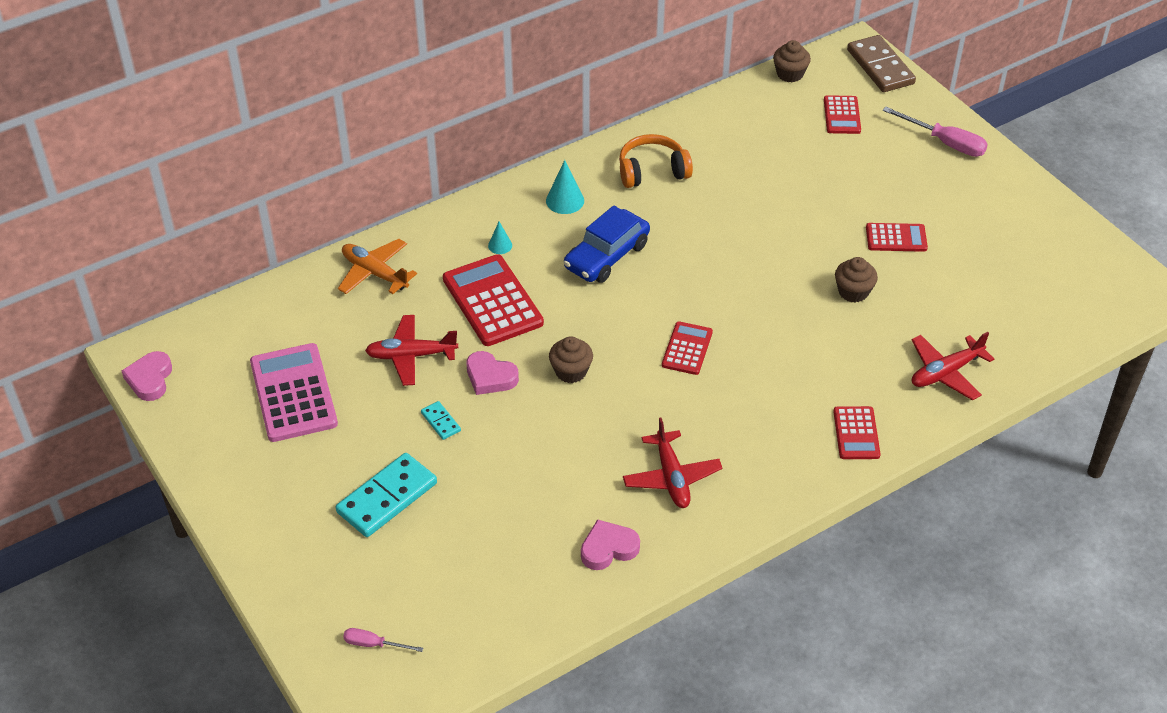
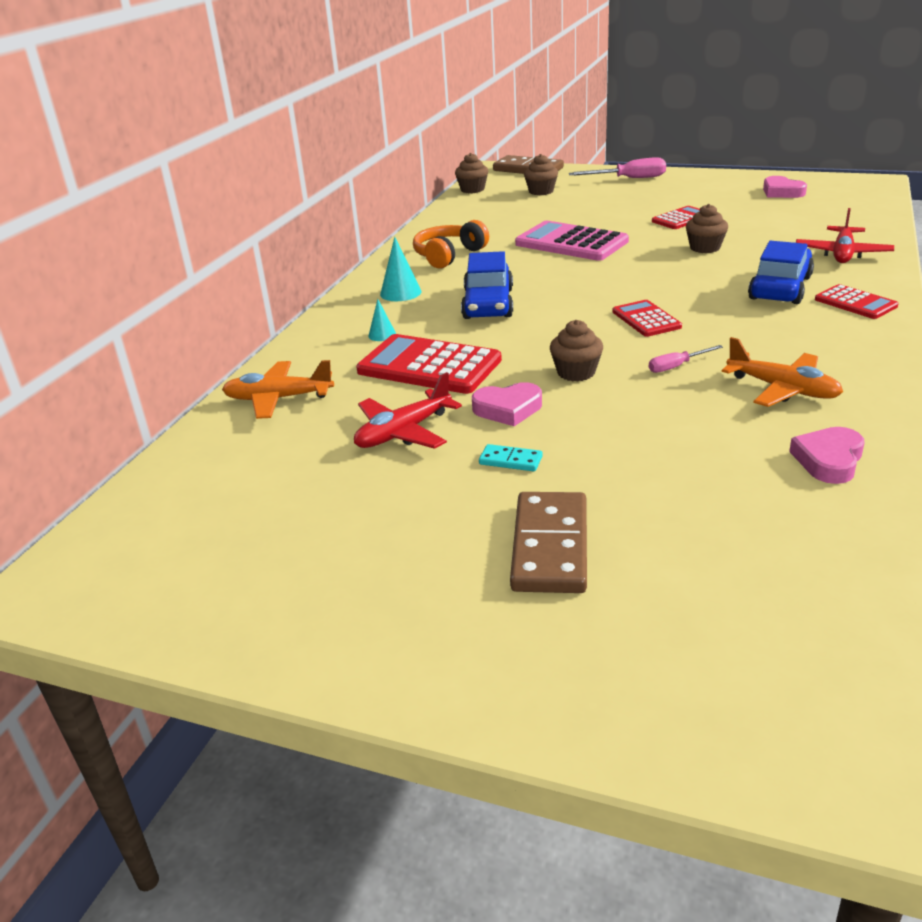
camera: 35 degrees left, 15 degrees down
pink heart [122,351,172,401] -> pink heart moved to [763,176,807,198]
pink calculator [250,343,338,442] -> pink calculator moved to [515,221,629,261]
turquoise domino [336,453,437,537] -> brown domino [510,492,587,593]
pink screwdriver [343,628,423,652] -> pink screwdriver moved to [649,345,723,373]
red plane [623,417,723,508] -> orange plane [722,337,843,407]
red calculator [824,95,861,134] -> brown cupcake [524,154,558,195]
none -> blue car [748,241,814,304]

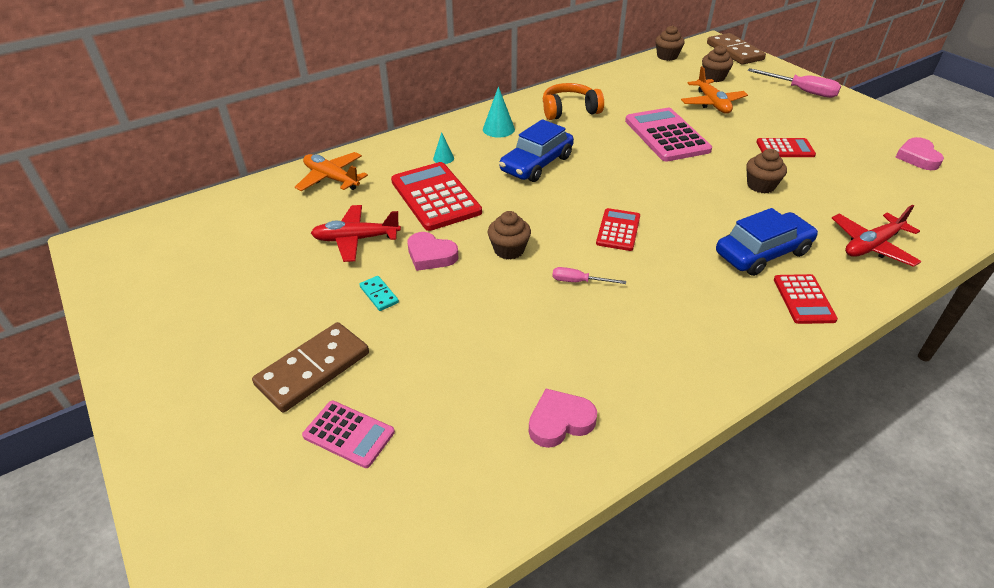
camera: 35 degrees right, 10 degrees up
orange plane [722,337,843,407] -> orange plane moved to [681,66,748,114]
none -> pink calculator [302,401,395,468]

